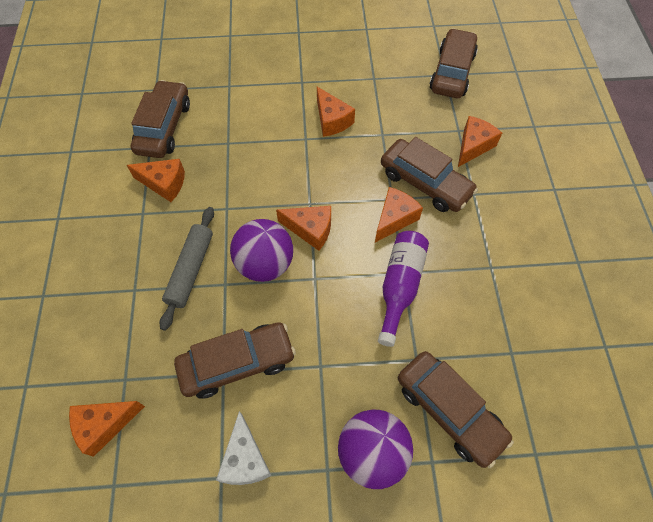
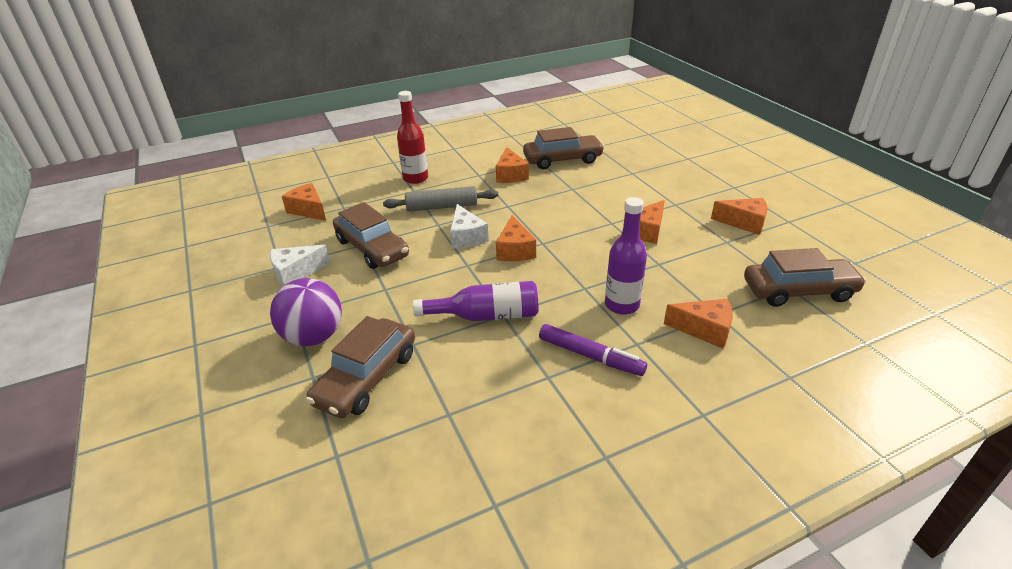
camera: 70 degrees right, 25 degrees down
purple ball [230,219,293,282] -> white cheese [450,204,489,249]
orange cheese [375,187,423,242] -> orange cheese moved to [711,198,768,235]
brown car [381,137,478,212] -> purple bottle [605,197,647,315]
none -> red bottle [397,91,428,184]
none -> purple marker [539,324,647,376]

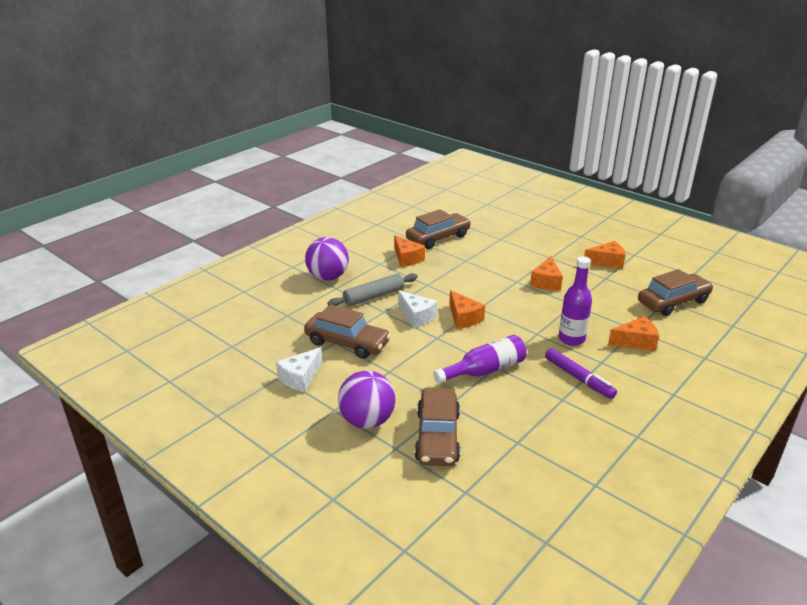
camera: 25 degrees left, 5 degrees down
orange cheese [282,183,326,221] -> none
red bottle [397,91,428,184] -> purple ball [305,237,349,281]
purple marker [539,324,647,376] -> purple marker turned 45 degrees clockwise [545,348,617,399]

